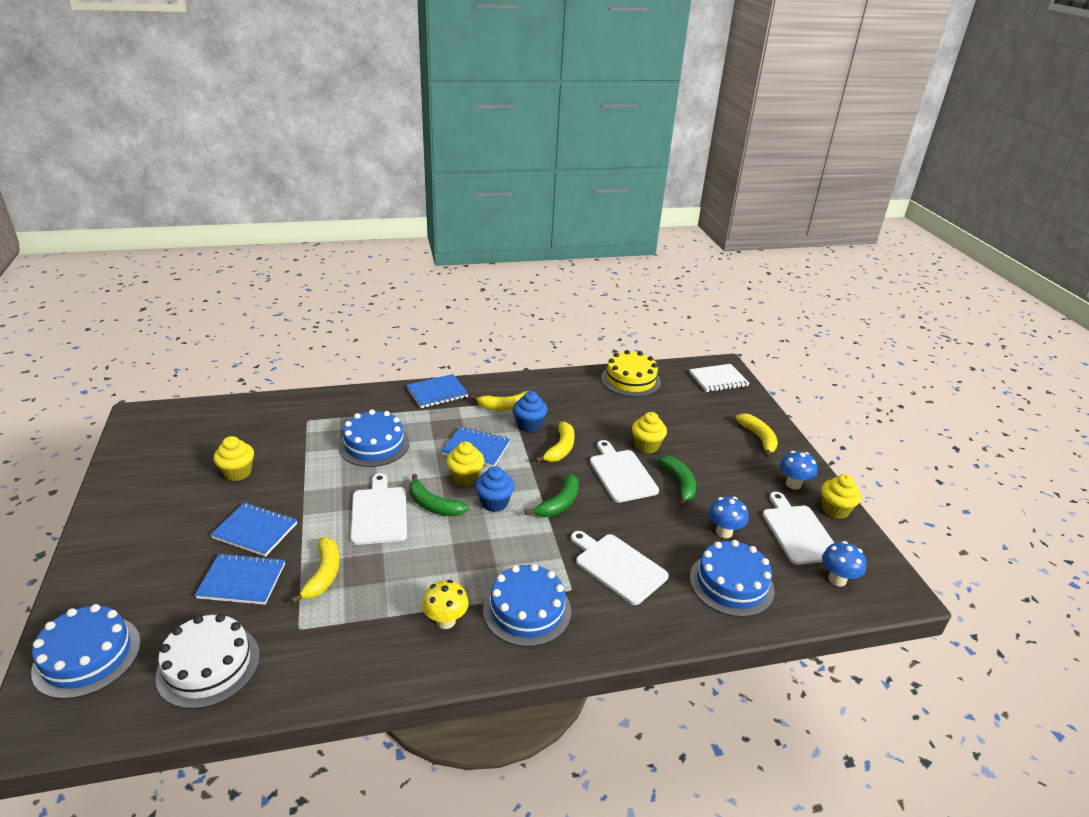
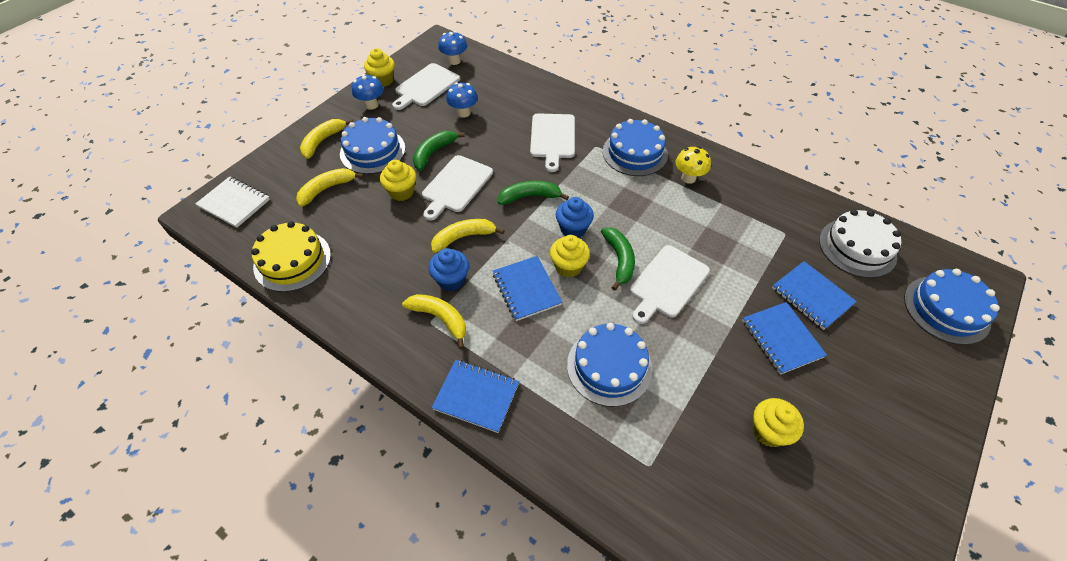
camera: 130 degrees left, 20 degrees up
yellow banana [290,537,340,604] -> yellow banana moved to [296,168,364,207]
blue cake [690,540,775,617] -> blue cake moved to [340,117,405,174]

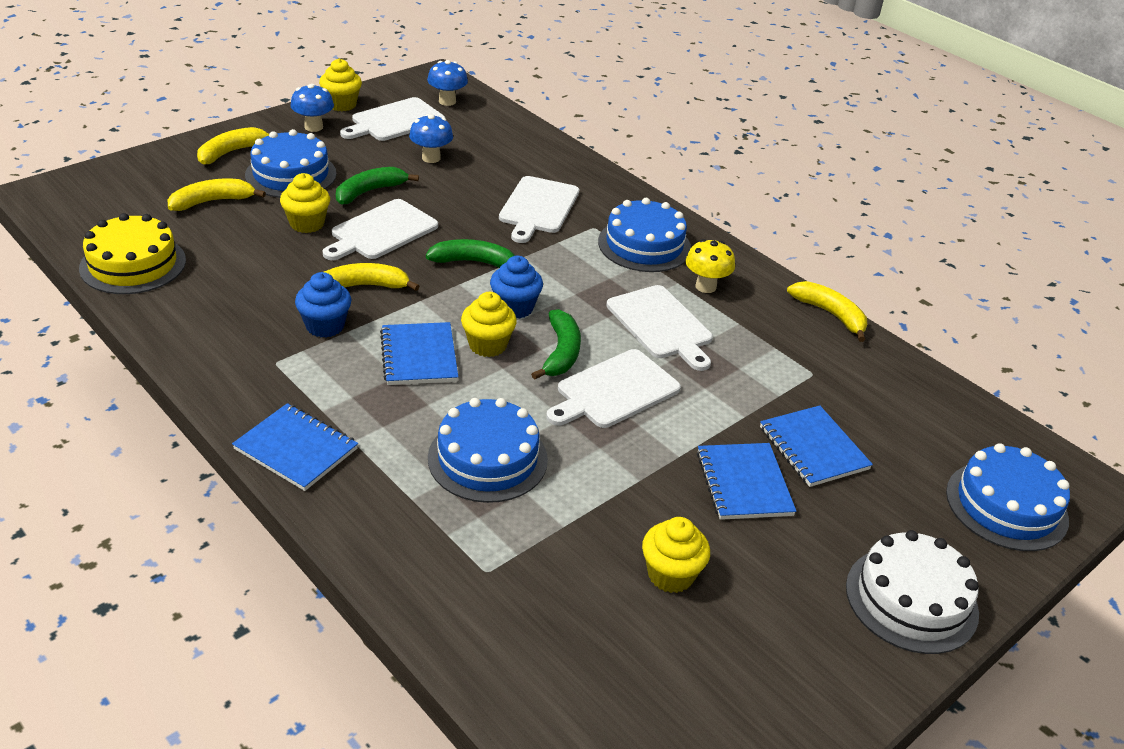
camera: 10 degrees right, 15 degrees down
white notebook [195,176,270,228] -> none
yellow banana [402,294,466,349] -> yellow banana moved to [787,281,867,342]
white cake [819,209,901,278] -> white cake moved to [846,530,979,654]
none -> white cutting board [606,285,713,371]

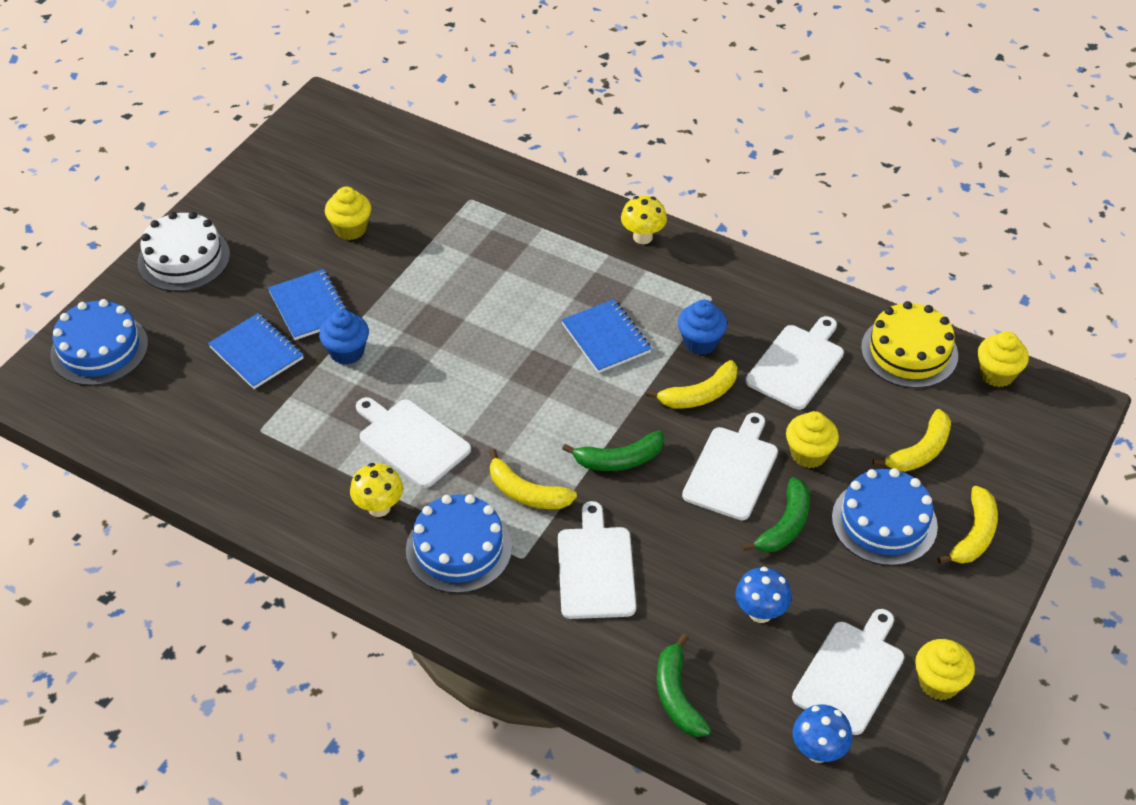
camera: 165 degrees right, 10 degrees up
blue notebook [232,403,358,491] -> yellow mushroom [621,196,667,244]
blue mushroom [290,84,334,132] -> none
blue cake [428,398,548,503] -> none
yellow cupcake [461,292,517,357] -> yellow cupcake moved to [978,331,1029,387]
blue cupcake [490,256,543,318] -> blue cupcake moved to [319,309,369,365]
green banana [531,309,581,380] -> green banana moved to [657,634,711,737]
white cutting board [546,349,681,428] -> white cutting board moved to [746,316,844,410]
yellow banana [787,281,867,342] -> yellow banana moved to [489,449,577,509]

